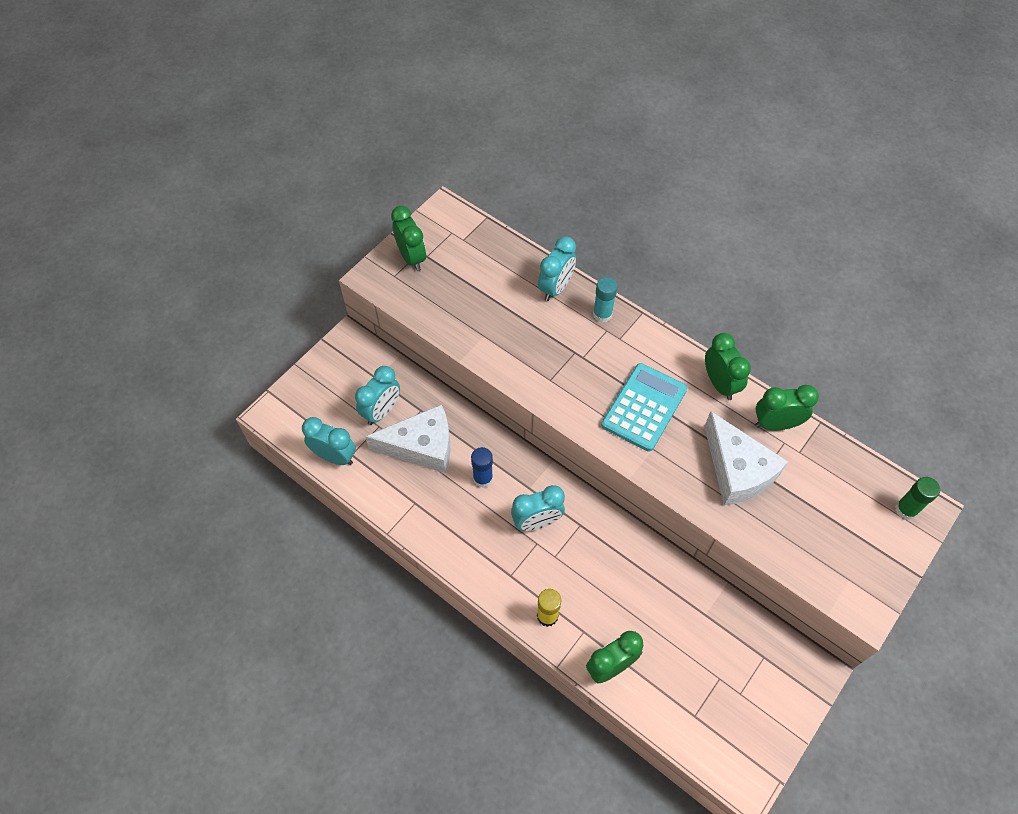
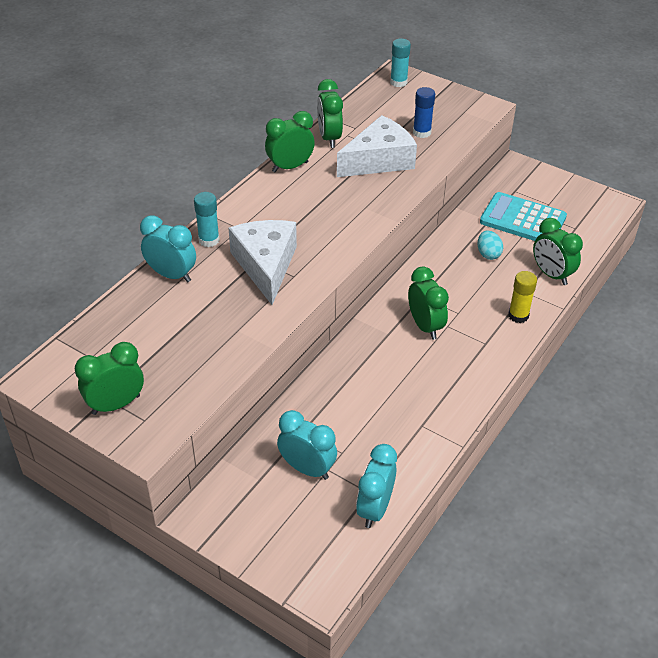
camera: 95 degrees left, 15 degrees down
white cheese [365,404,451,473] -> white cheese moved to [229,220,297,305]
blue glue stick [471,447,493,488] -> blue glue stick moved to [413,87,435,138]
turquoise clock [511,485,565,531] -> green clock [408,267,449,340]
turquoise calculator [601,363,687,451] -> turquoise calculator moved to [480,192,567,241]
green glue stick [895,477,940,520] -> turquoise glue stick [390,39,411,87]
none -> turquoise egg [478,231,503,260]

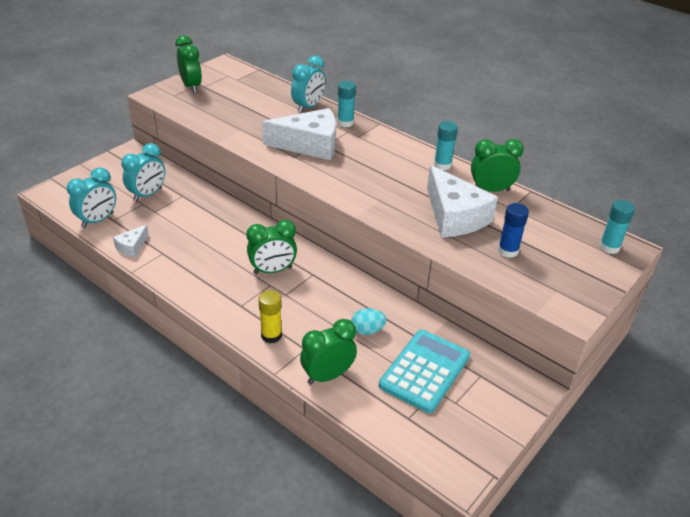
camera: 95 degrees right, 5 degrees down
green clock [265,111,315,172] -> turquoise glue stick [434,121,458,170]
turquoise clock [356,444,397,528] -> turquoise clock turned 105 degrees clockwise [67,167,116,228]
none -> white cheese [113,225,149,257]

